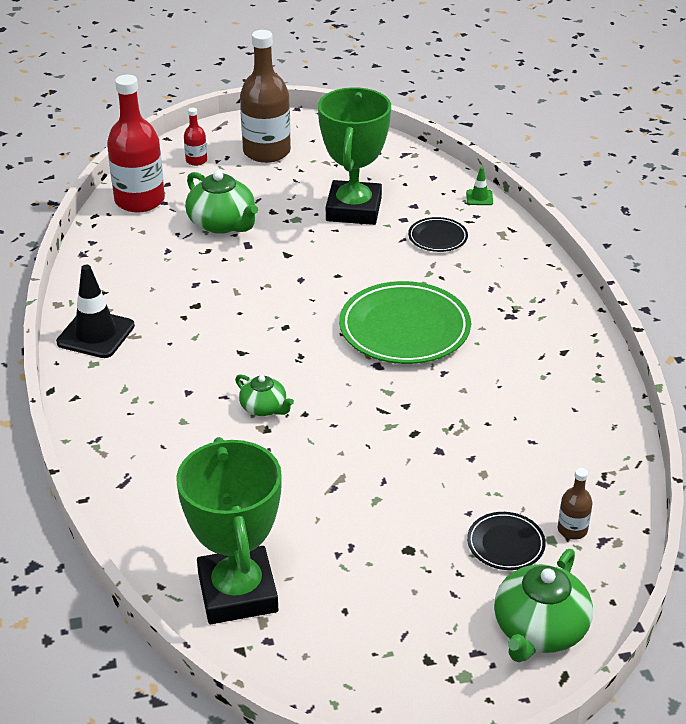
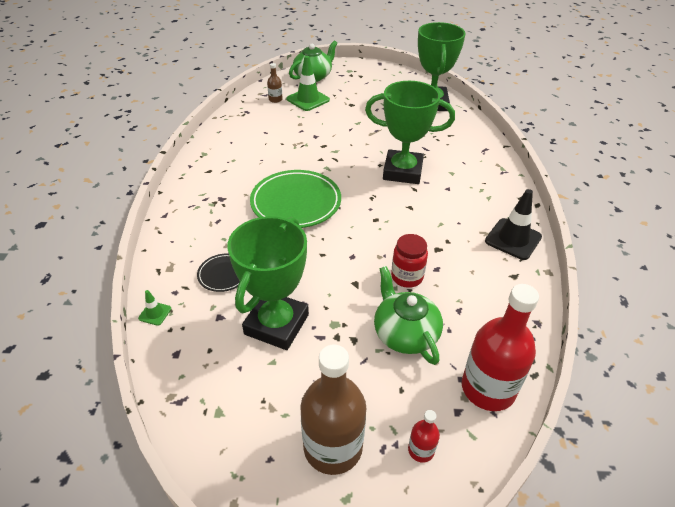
camera: 165 degrees left, 5 degrees up
green teapot [235,374,294,416] -> green trophy [365,81,455,184]
black plate [467,512,546,570] -> green traffic cone [287,56,330,111]
none -> red jar [391,234,428,288]

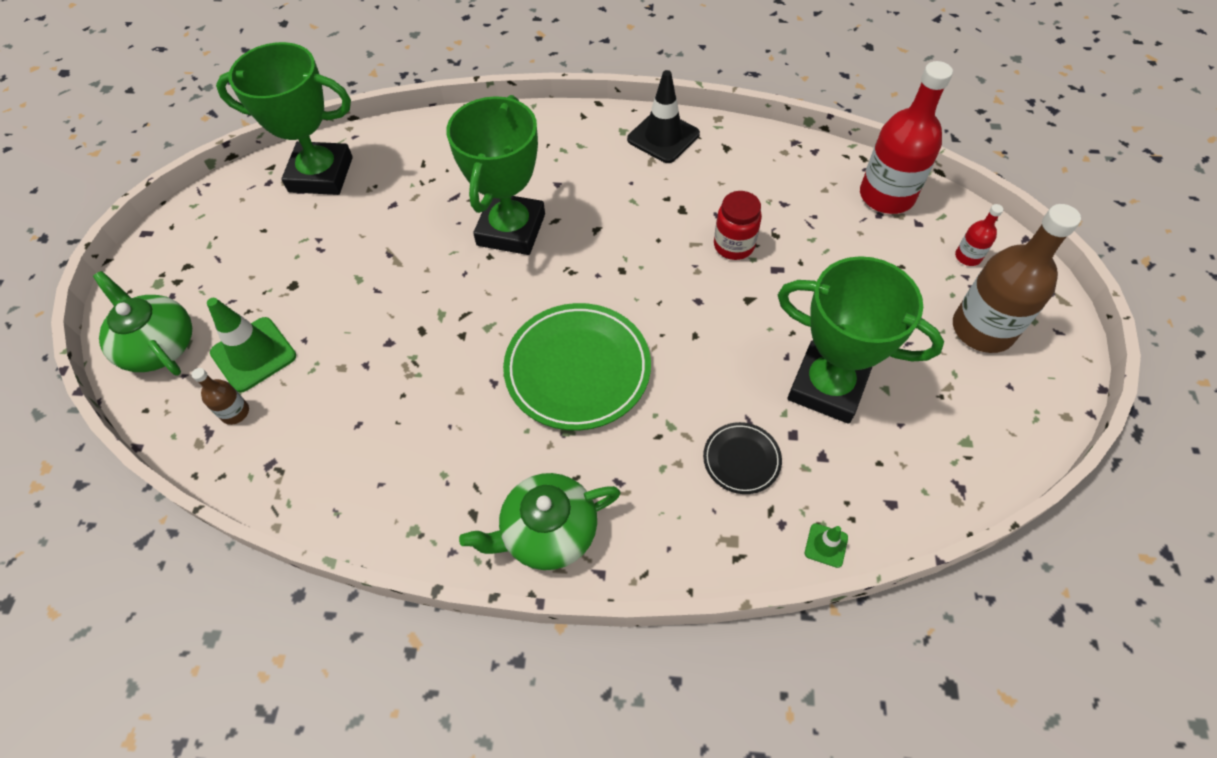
camera: 85 degrees left, 15 degrees up
green teapot [374,266,443,365] -> green teapot moved to [459,473,621,570]

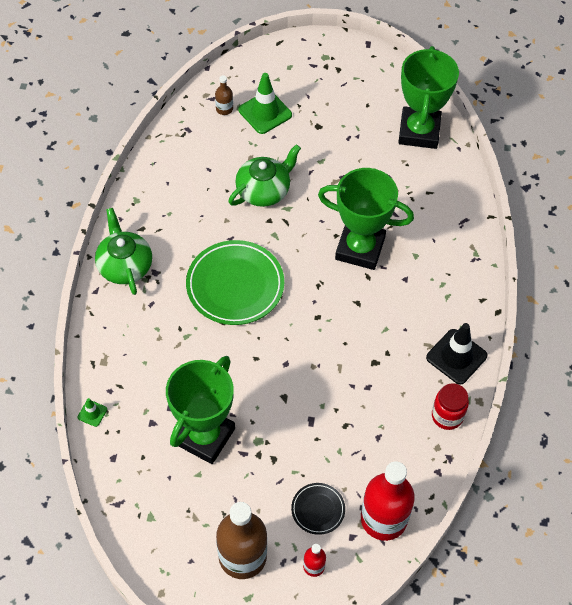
camera: 90 degrees right, 0 degrees up
green teapot [93,271,192,376] -> green teapot moved to [228,144,301,207]
black plate [703,422,782,494] -> black plate moved to [291,483,345,535]
red jar [714,191,762,260] -> red jar moved to [432,383,469,430]

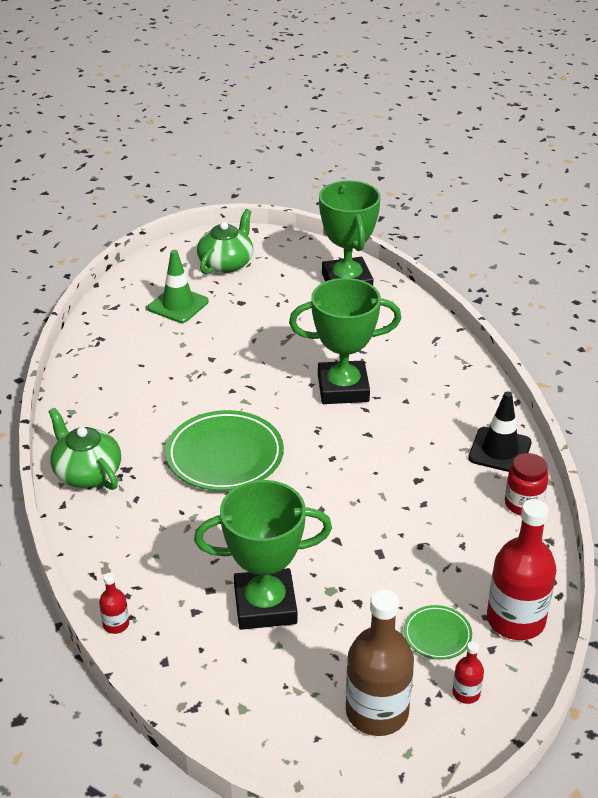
camera: 20 degrees left, 20 degrees down
green traffic cone [78,398,107,427] -> red bottle [99,573,129,634]
green trophy [166,356,235,464] -> green trophy turned 75 degrees clockwise [194,480,332,630]
brown bottle [215,75,233,115] -> none
green teapot [228,144,301,207] -> green teapot moved to [197,209,253,274]
black plate [291,483,345,535] -> green plate [404,605,472,660]

